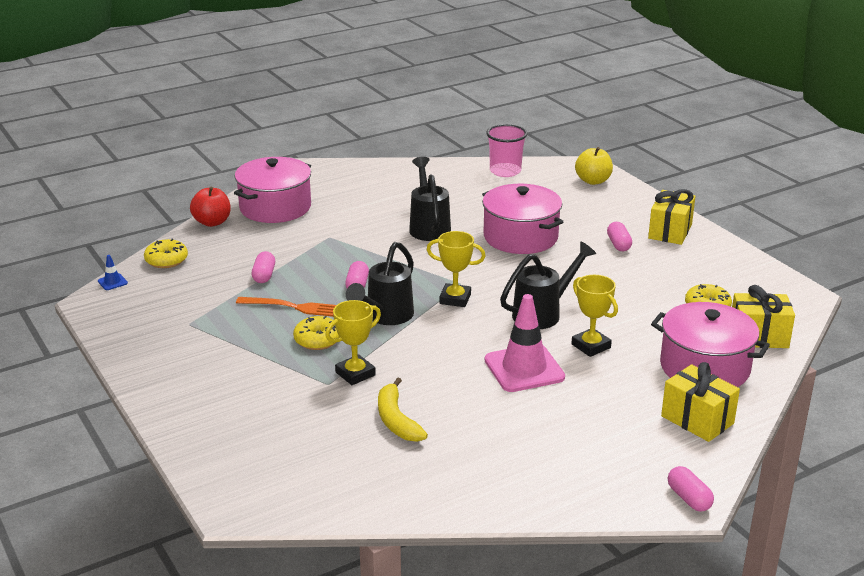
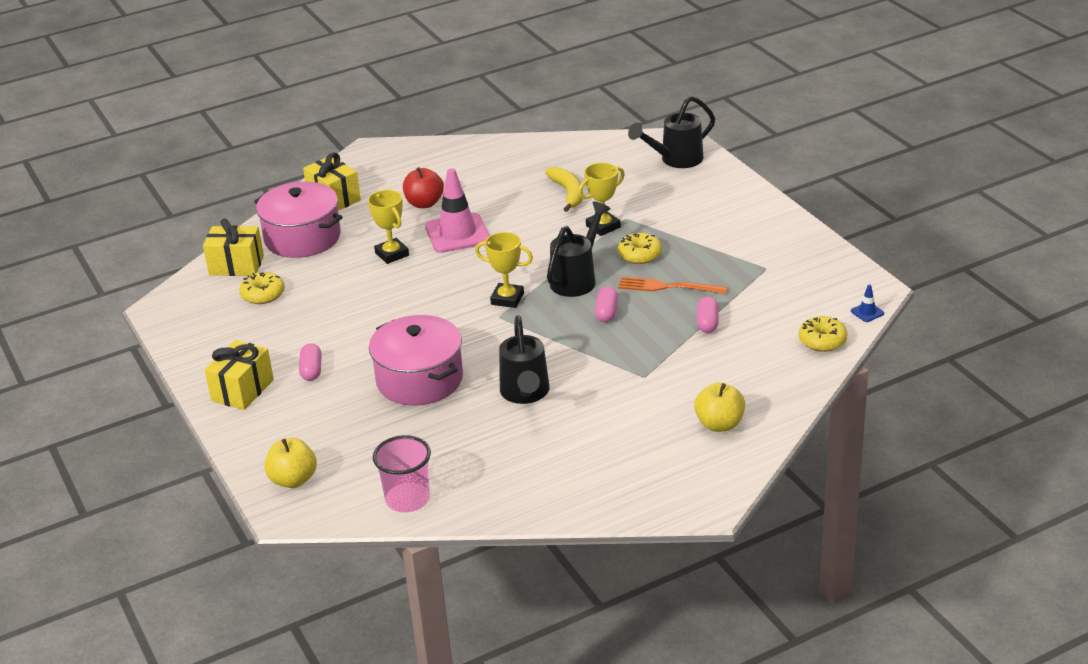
camera: 175 degrees left, 5 degrees up
red apple [190,187,231,227] -> red apple moved to [403,167,444,208]
pink pot [234,157,311,223] -> yellow apple [694,382,745,432]
black watering can [500,241,596,329] -> black watering can moved to [628,96,715,168]
pink capsule [668,466,714,512] -> none

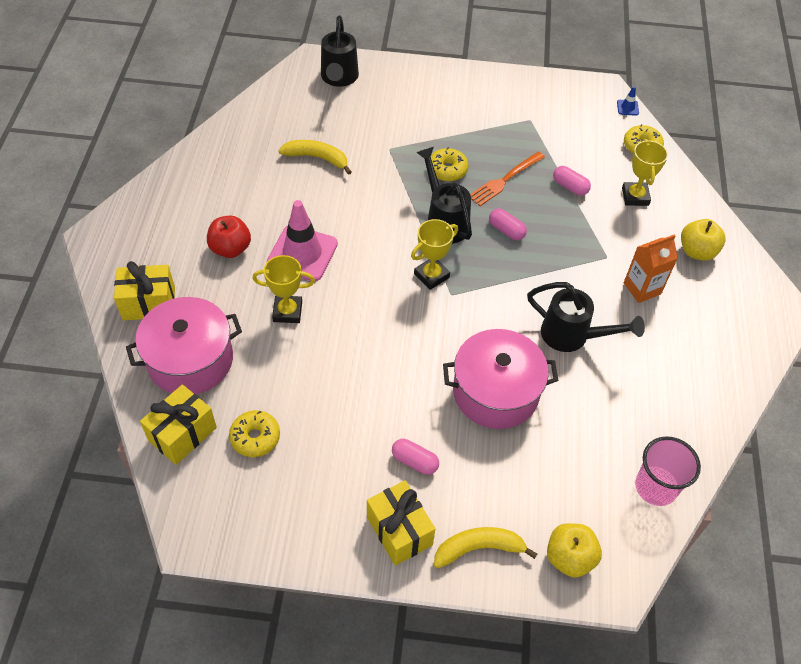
camera: 60 degrees left, 20 degrees up
yellow trophy [578,163,625,236] -> yellow trophy moved to [622,139,668,206]
none -> yellow banana [434,527,537,568]
none -> orange carton [624,234,678,303]

